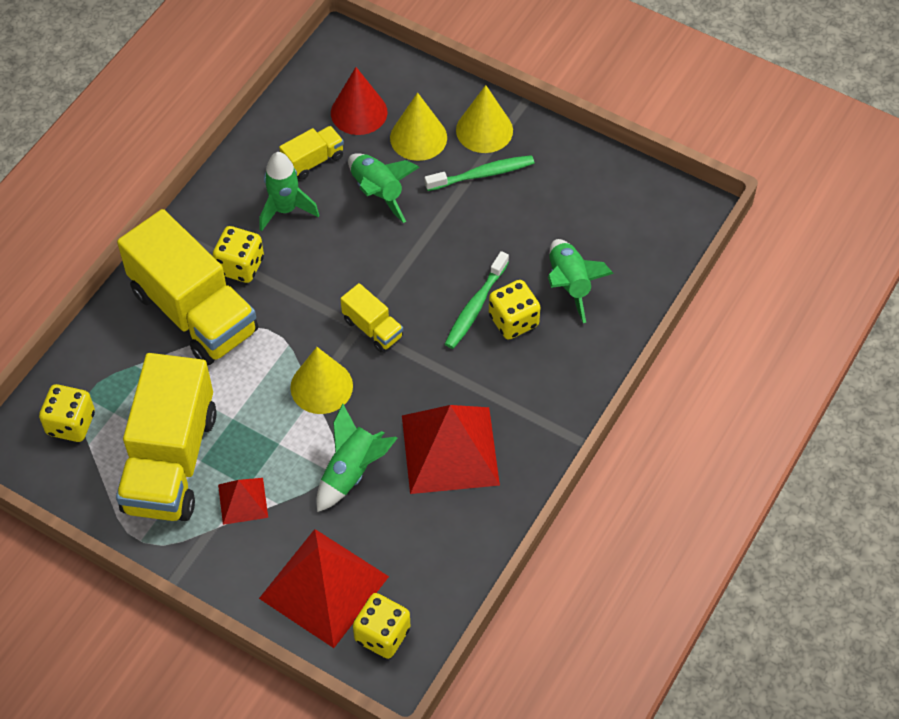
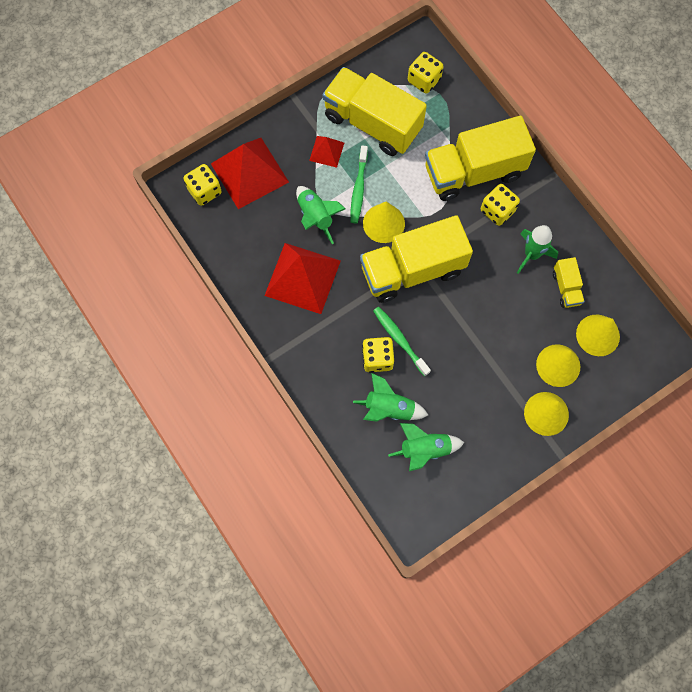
camera: 115 degrees right, 15 degrees up
red cone [331,67,387,135] -> yellow cone [576,315,620,356]
yellow truck [340,283,403,352] -> yellow truck [360,215,473,303], size x2.24
green rocket [348,153,419,223] -> green rocket moved to [388,423,464,471]
green toothbrush [425,155,534,191] -> green toothbrush moved to [350,145,368,223]

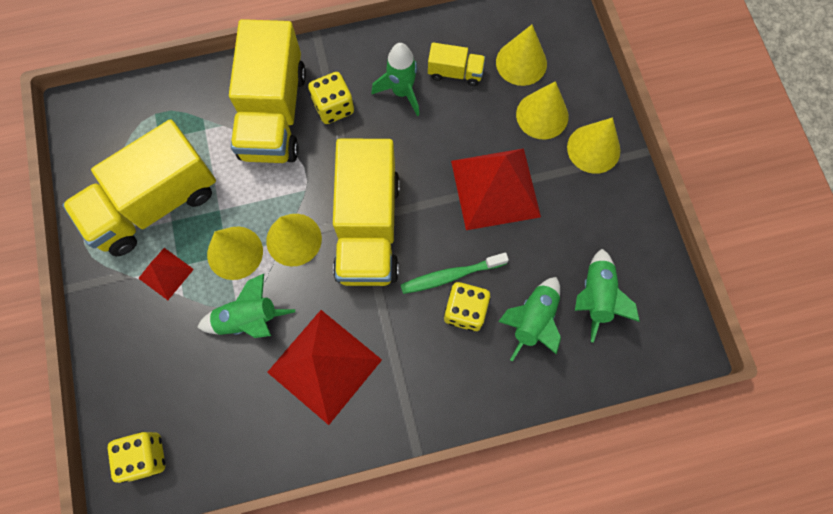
camera: 70 degrees left, 0 degrees up
red pyramid [211,138,289,209] -> red pyramid moved to [451,148,541,230]
green toothbrush [350,145,368,223] -> yellow cone [207,227,263,280]
yellow dice [408,52,443,94] -> none

